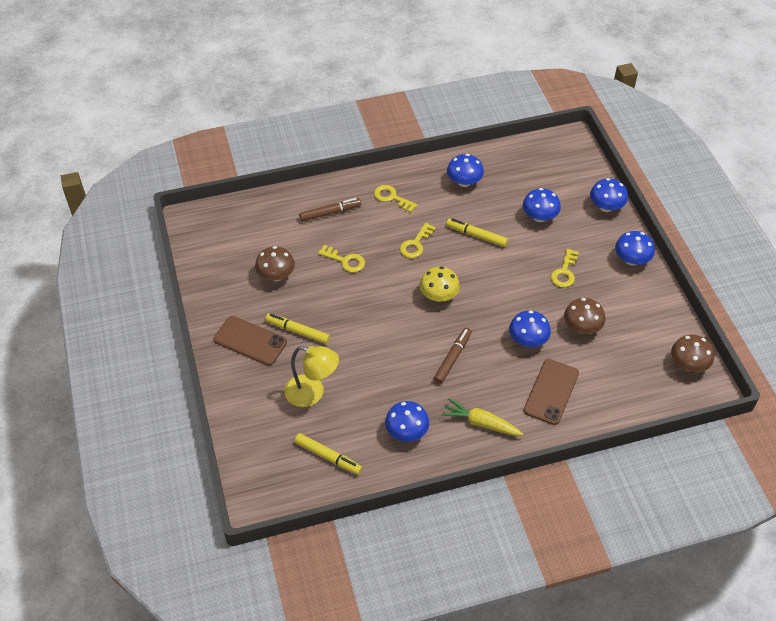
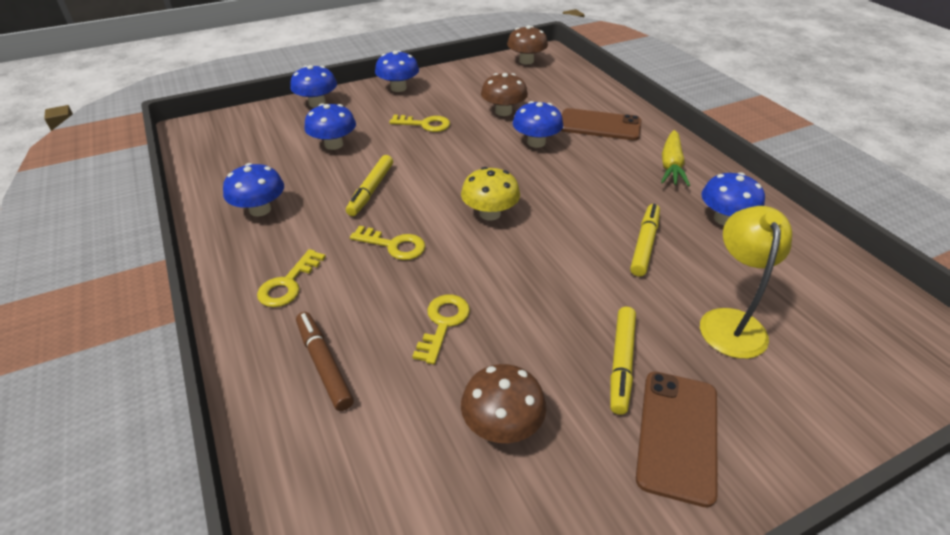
camera: 100 degrees left, 10 degrees down
yellow marker [295,433,362,475] -> yellow marker moved to [630,204,660,277]
brown marker [433,328,472,384] -> none

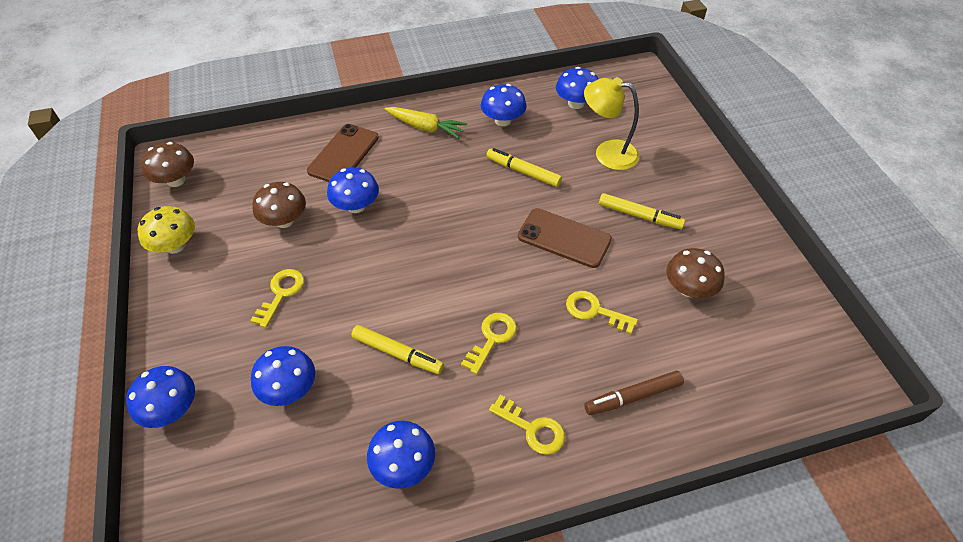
camera: 80 degrees left, 10 degrees up
blue mushroom [375,50,419,92] -> blue mushroom moved to [556,67,599,109]
yellow mushroom [461,167,520,221] -> yellow mushroom moved to [138,206,195,254]
brown phone [636,372,718,508] -> brown phone moved to [518,208,612,268]

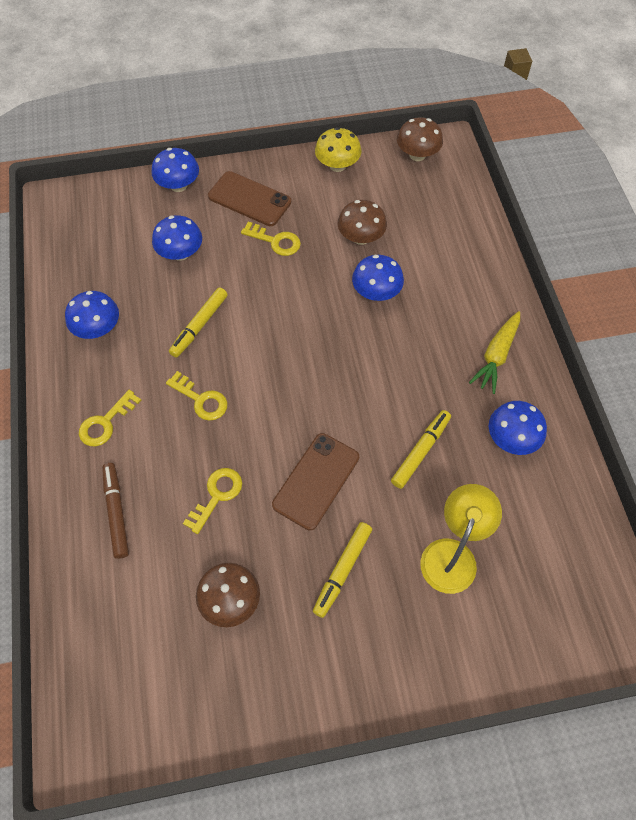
camera: 95 degrees right, 10 degrees up
brown phone [307,124,379,182] -> brown phone moved to [208,171,291,226]
blue mushroom [556,67,599,109] -> none

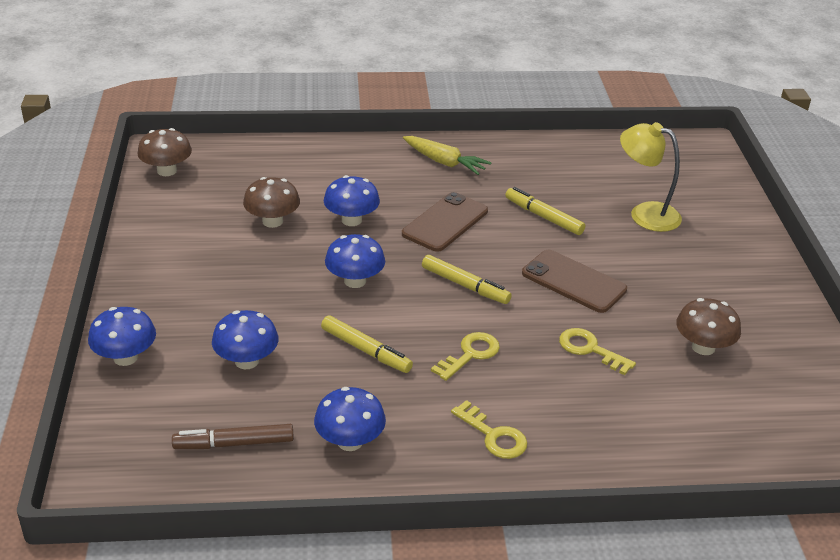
camera: 85 degrees left, 25 degrees down
brown marker [102,463,129,559] -> brown marker moved to [172,424,294,449]
brown phone [208,171,291,226] -> brown phone moved to [402,192,488,252]
yellow key [241,222,301,256] -> none
yellow marker [313,522,372,618] -> yellow marker moved to [422,255,512,304]
yellow mushroom [315,127,361,172] -> none
blue mushroom [489,401,547,455] -> blue mushroom moved to [325,234,385,288]

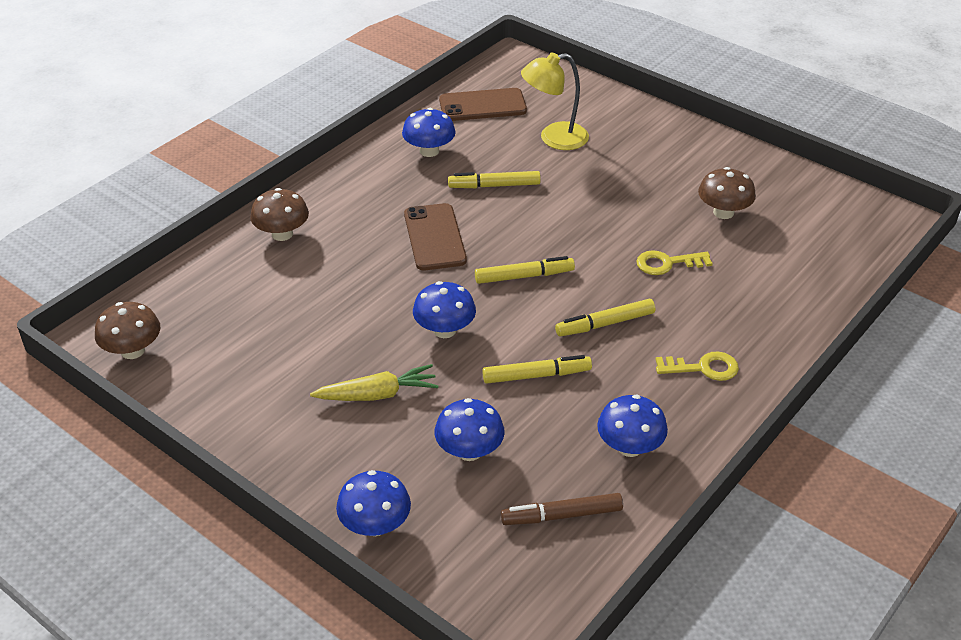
camera: 45 degrees left, 5 degrees up
brown marker [172,424,294,449] -> brown marker turned 45 degrees clockwise [501,493,623,525]
brown mushroom [243,177,300,228] -> brown mushroom moved to [250,188,309,241]
blue mushroom [324,175,380,226] -> blue mushroom moved to [402,108,456,157]
yellow carrot [403,136,492,175] -> yellow carrot moved to [310,364,438,401]
yellow key [431,332,500,381] -> yellow marker [555,299,655,337]
brown phone [522,250,627,313] -> brown phone moved to [439,88,527,121]

